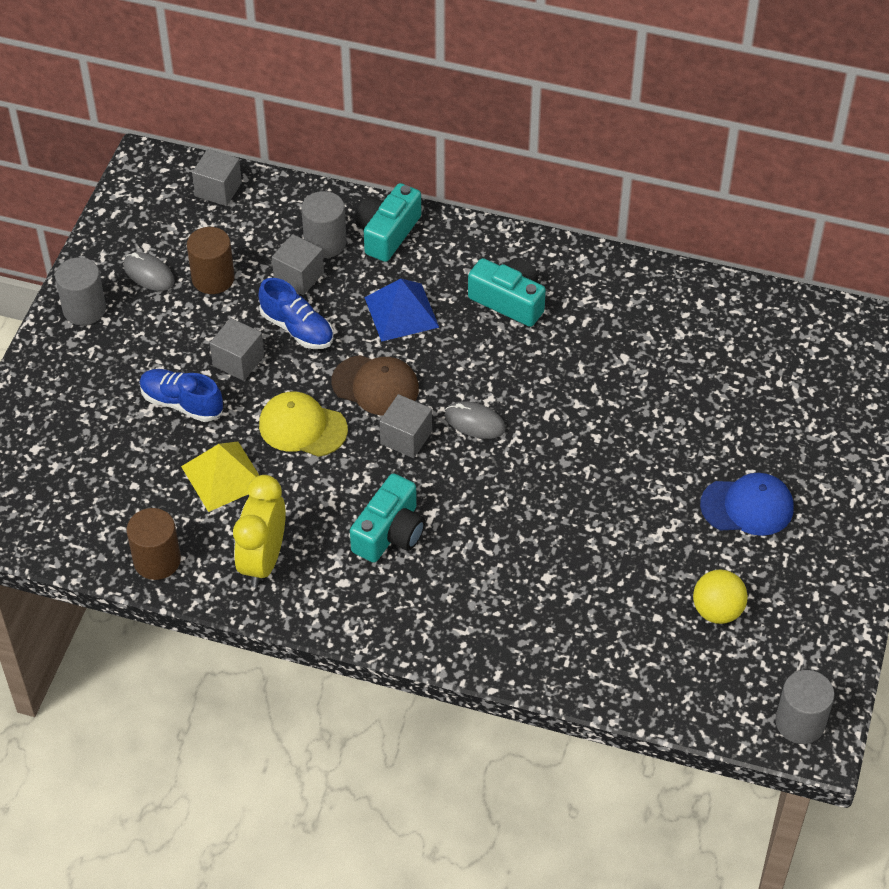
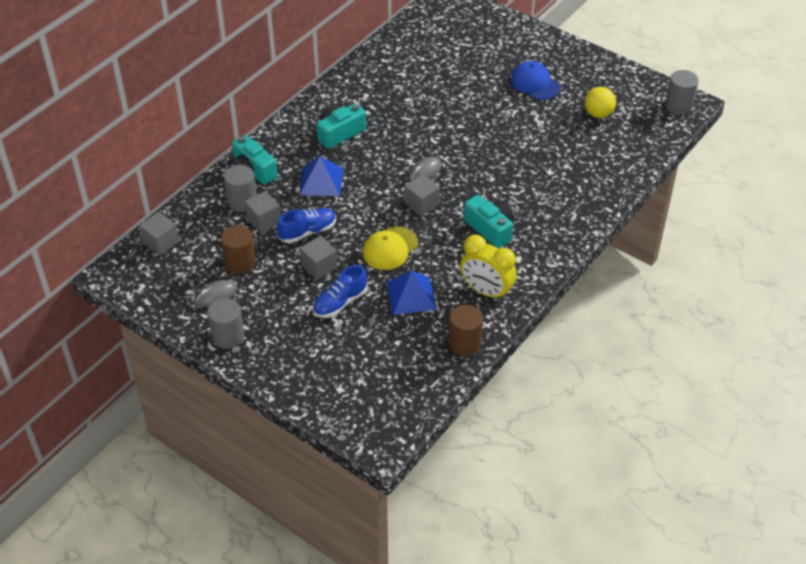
camera: 70 degrees left, 5 degrees down
yellow pyramid [181,441,260,512] -> blue pyramid [386,271,437,315]
brown cap [331,355,419,416] -> none
blue cap [700,473,794,536] -> blue cap turned 60 degrees counterclockwise [510,61,560,100]

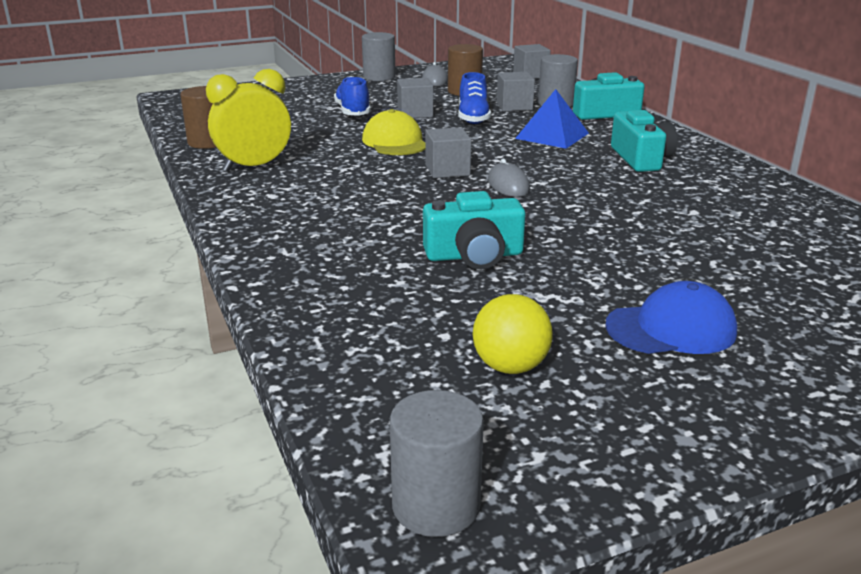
camera: 120 degrees right, 20 degrees down
blue pyramid [386,271,437,315] -> none
turquoise camera [464,195,514,248] -> turquoise camera moved to [423,191,525,269]

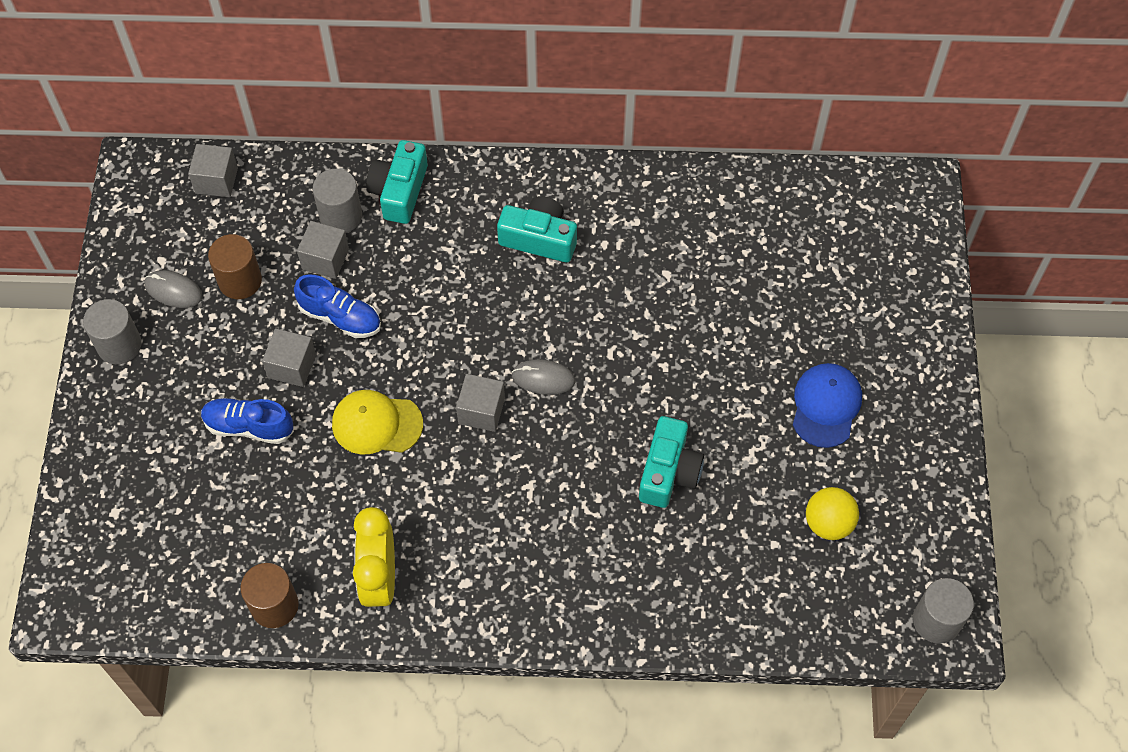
camera: 65 degrees left, 35 degrees up
blue pyramid [515,89,589,149] -> none

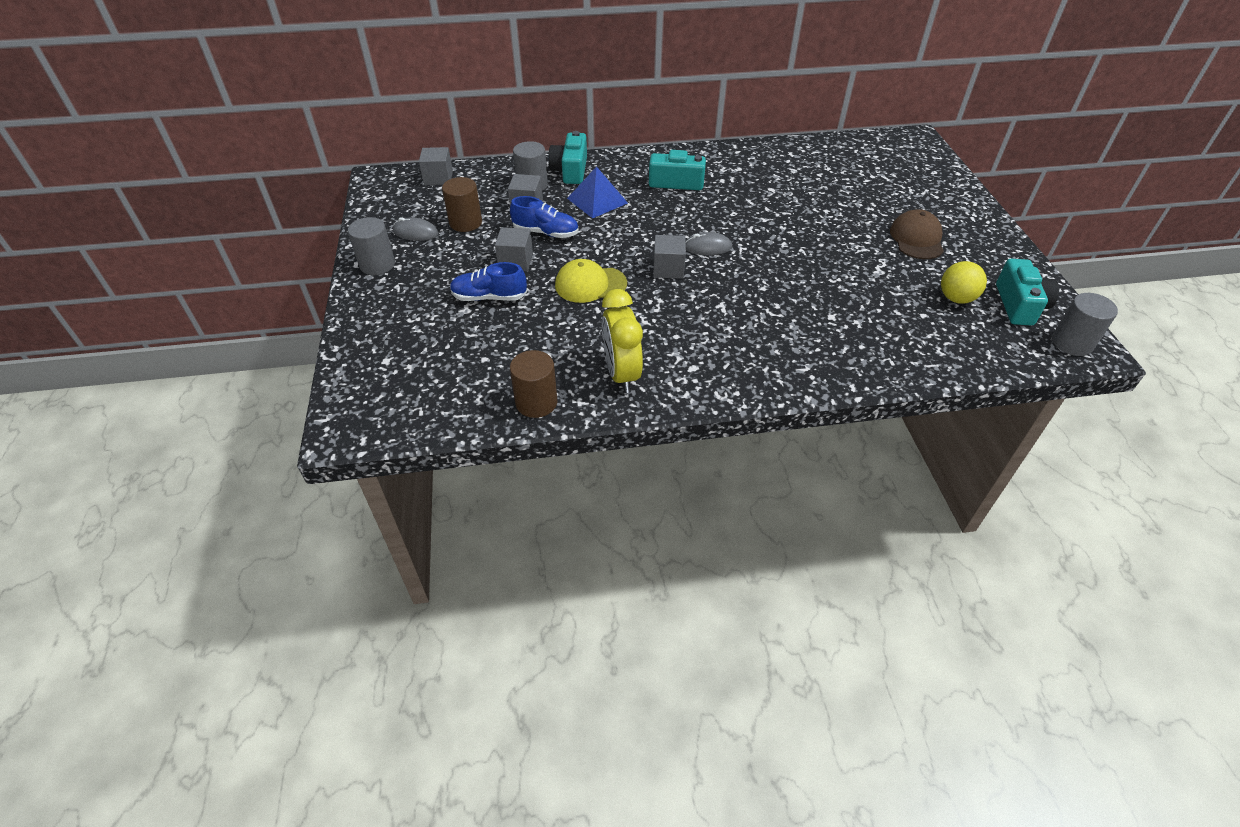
camera: 10 degrees left, 15 degrees down
turquoise camera [639,416,704,508] -> turquoise camera moved to [996,259,1059,325]
blue cap [793,363,862,448] -> brown cap [890,209,944,259]
none -> blue pyramid [567,166,628,218]

